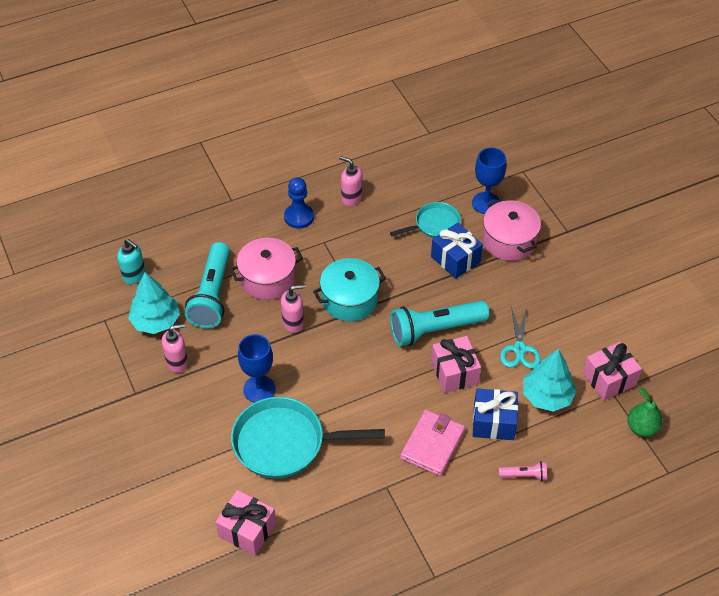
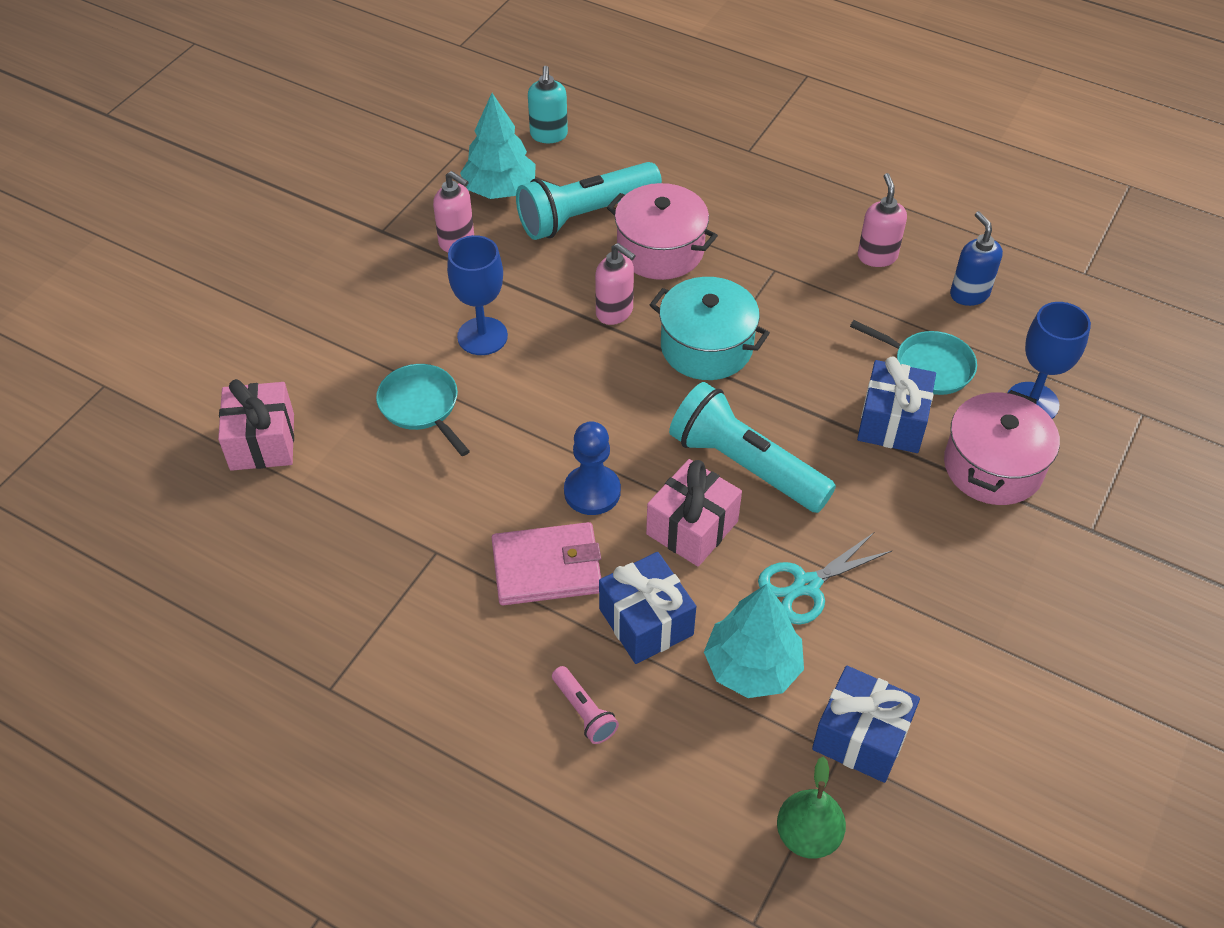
camera: 55 degrees right, 0 degrees up
turquoise pan [231,397,385,479] -> turquoise pan [376,364,470,456], size x0.57
blue pawn [284,177,314,229] -> blue pawn moved to [564,421,621,515]
pink gift [583,342,642,401] -> blue gift [812,666,920,783]
none -> blue soap dispenser [950,211,1003,306]

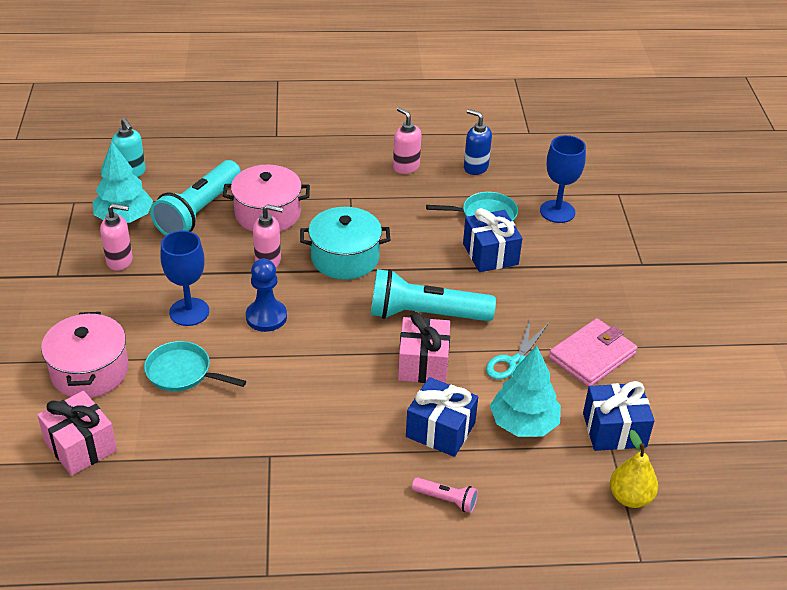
camera: 35 degrees left, 10 degrees down
pink wallet [492,522,601,605] -> pink wallet moved to [549,318,637,387]
blue pawn [564,421,621,515] -> blue pawn moved to [246,259,287,332]
green pear [777,757,846,859] -> yellow pear [610,430,658,508]
pink pot [944,390,1060,505] -> pink pot moved to [41,312,129,398]

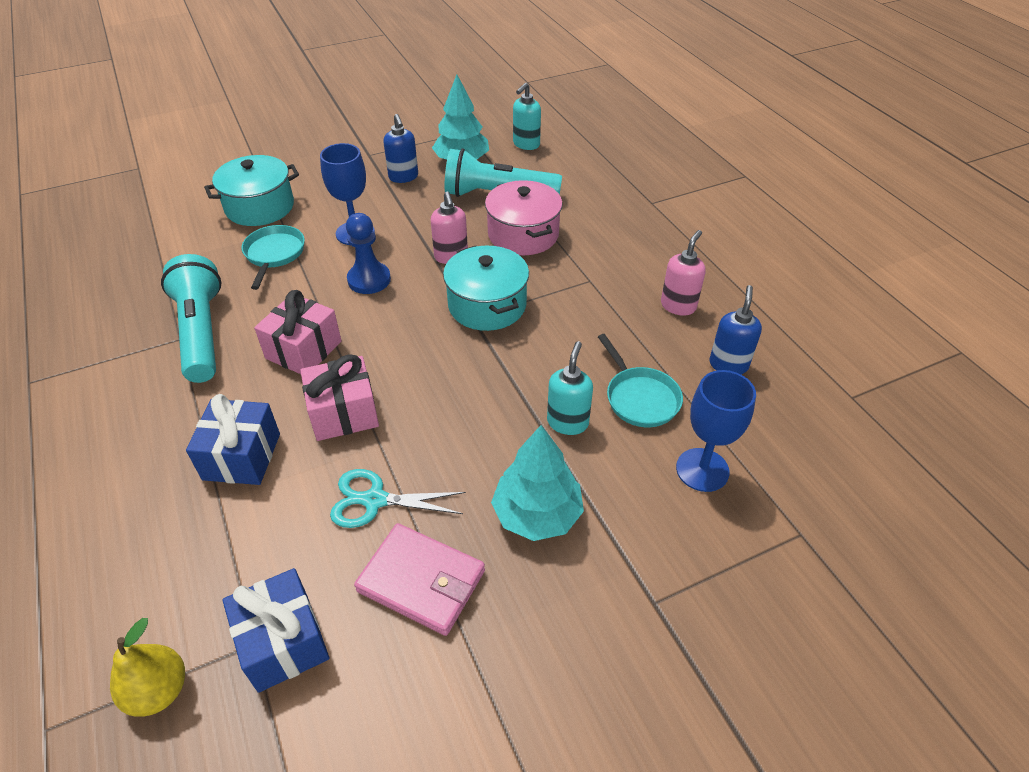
camera: 70 degrees right, 5 degrees up
pink gift [37,391,117,476] -> pink gift moved to [254,290,342,374]
pink pot [41,312,129,398] -> turquoise pot [204,155,299,226]
pink soap dispenser [100,204,133,271] -> blue soap dispenser [383,114,418,183]
turquoise flashlight [371,269,496,321] -> turquoise flashlight moved to [161,254,222,383]
pink flashlight [412,477,478,513] -> none
blue gift [463,208,522,272] -> turquoise soap dispenser [547,341,593,435]
turquoise tree [490,345,561,437] -> turquoise tree moved to [491,425,584,541]

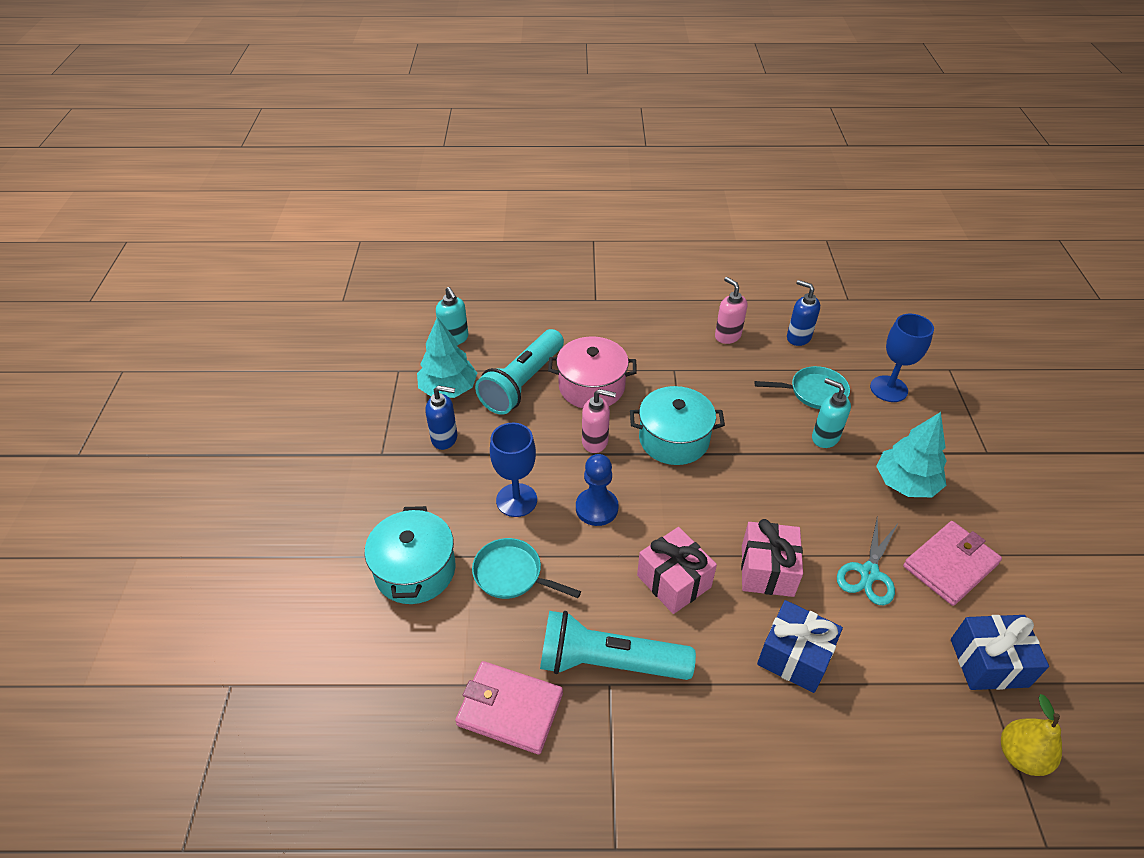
camera: 65 degrees left, 0 degrees up
none -> pink wallet [455,661,563,754]

